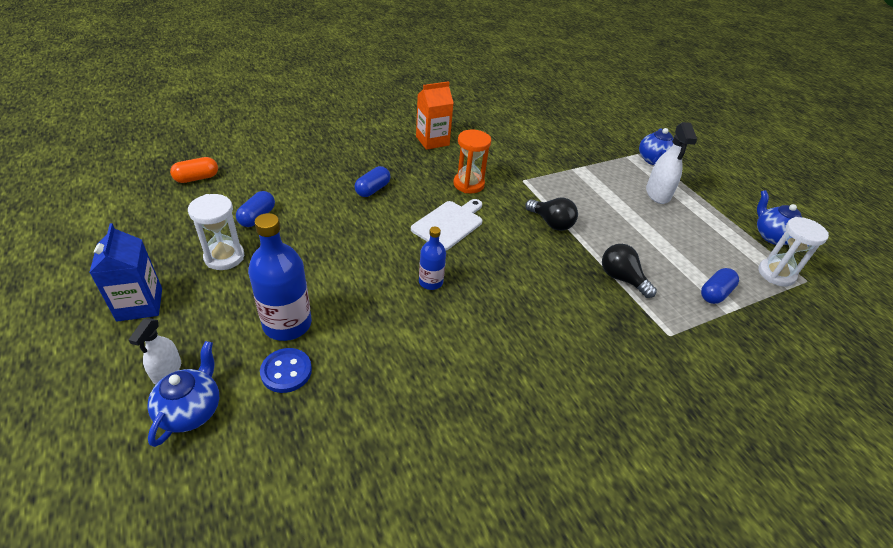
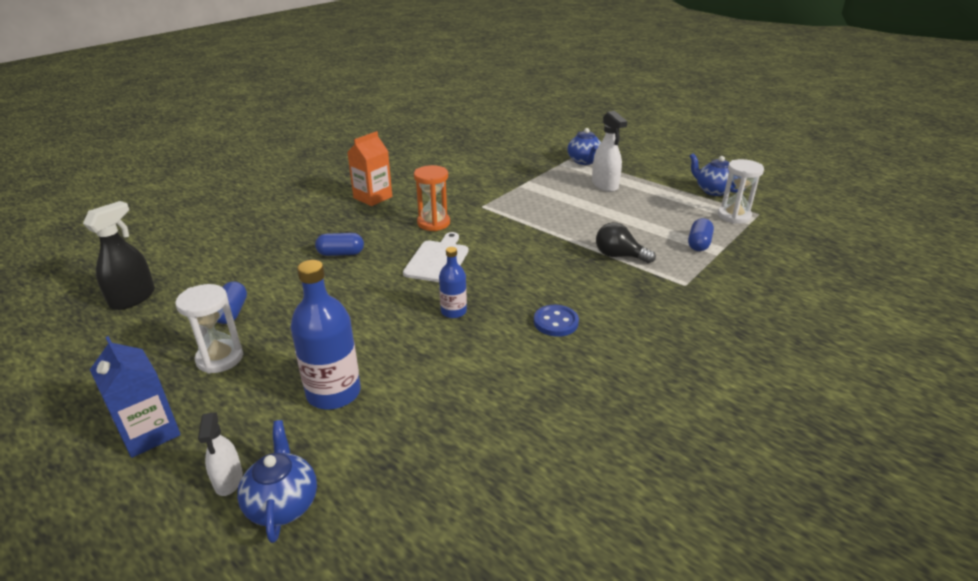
camera: 20 degrees left, 10 degrees down
orange capsule [170,157,218,183] -> black spray bottle [83,201,155,310]
blue button [260,348,312,393] -> blue button moved to [534,305,579,337]
blue capsule [355,166,390,197] -> blue capsule turned 75 degrees clockwise [315,233,364,256]
black light bulb [525,198,578,231] -> none

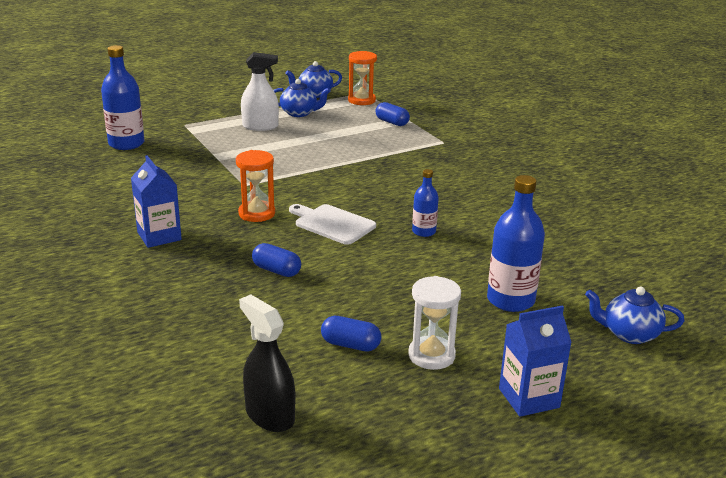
camera: 70 degrees left, 5 degrees down
white spray bottle [198,413,243,496] -> none
blue capsule [315,233,364,256] -> blue capsule turned 75 degrees counterclockwise [252,243,301,277]
orange carton [347,131,392,206] -> blue carton [131,155,182,248]
blue button [534,305,579,337] -> none
blue teapot [567,128,601,165] -> blue teapot moved to [274,79,331,117]
black light bulb [596,222,656,263] -> none
white hourglass [718,159,764,224] -> orange hourglass [348,51,377,105]
none -> blue bottle [101,45,145,150]

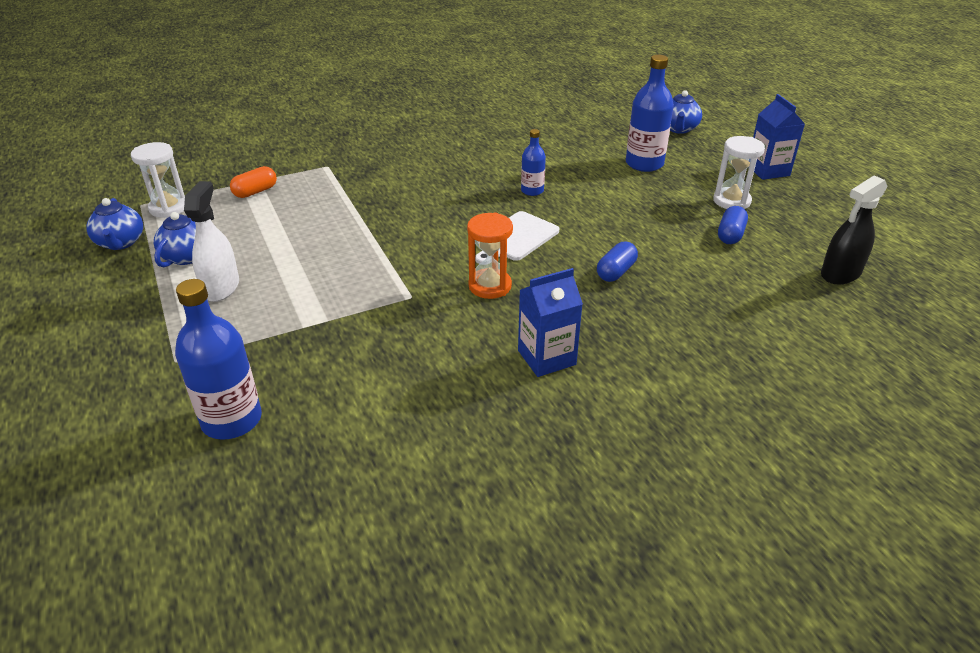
camera: 85 degrees left, 10 degrees up
orange hourglass [348,51,377,105] -> white hourglass [131,142,185,218]
blue capsule [376,102,410,126] -> orange capsule [230,166,277,198]

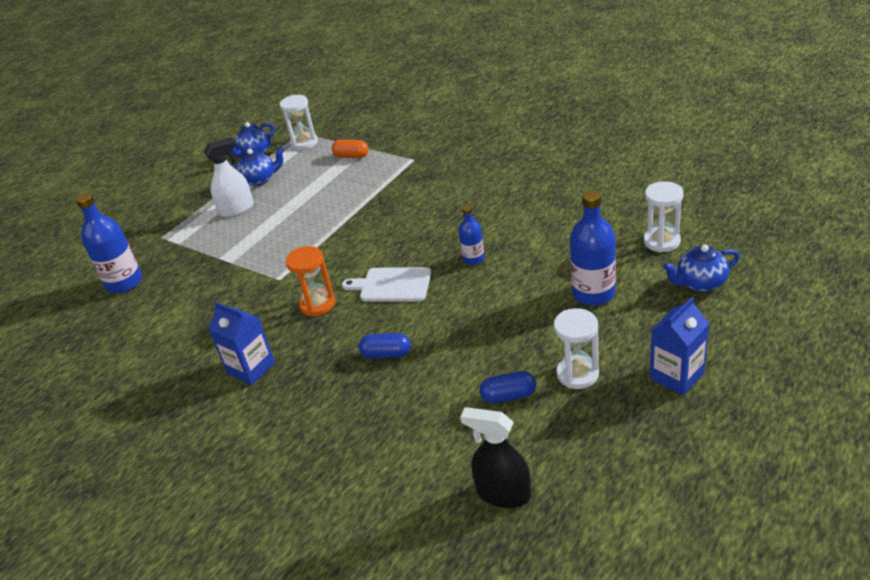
camera: 65 degrees right, 0 degrees up
none -> white hourglass [644,181,684,253]

